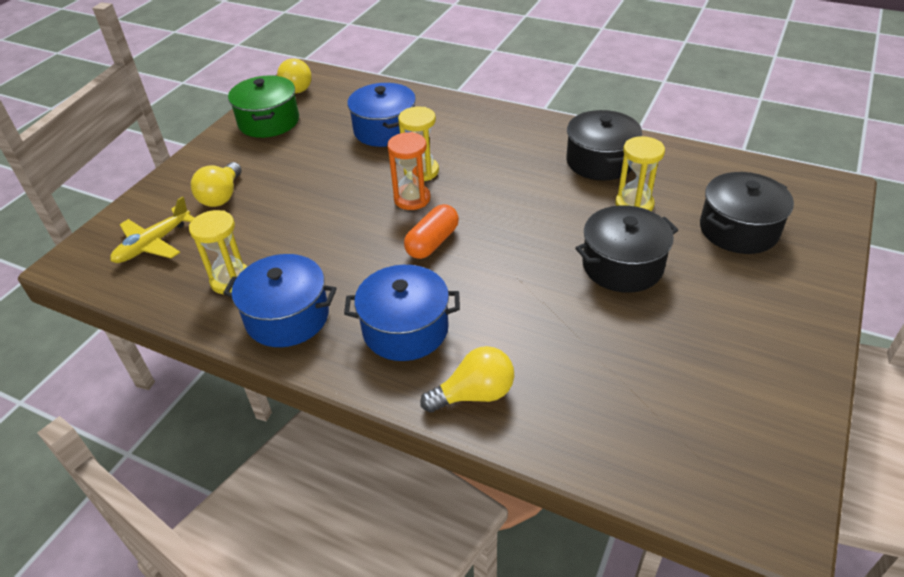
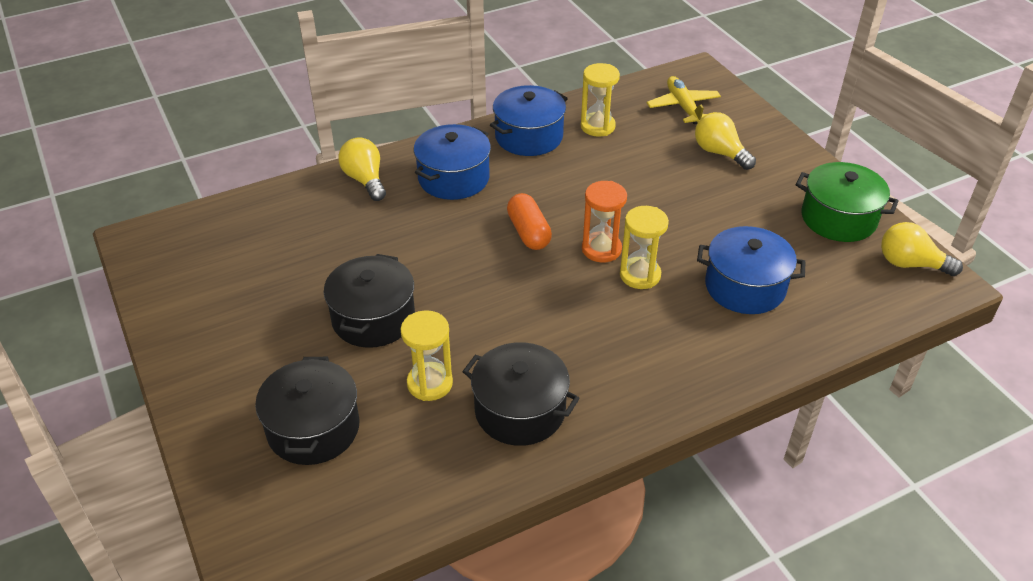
camera: 125 degrees right, 0 degrees up
yellow light bulb [420,346,514,413] -> yellow light bulb turned 135 degrees clockwise [338,137,386,201]

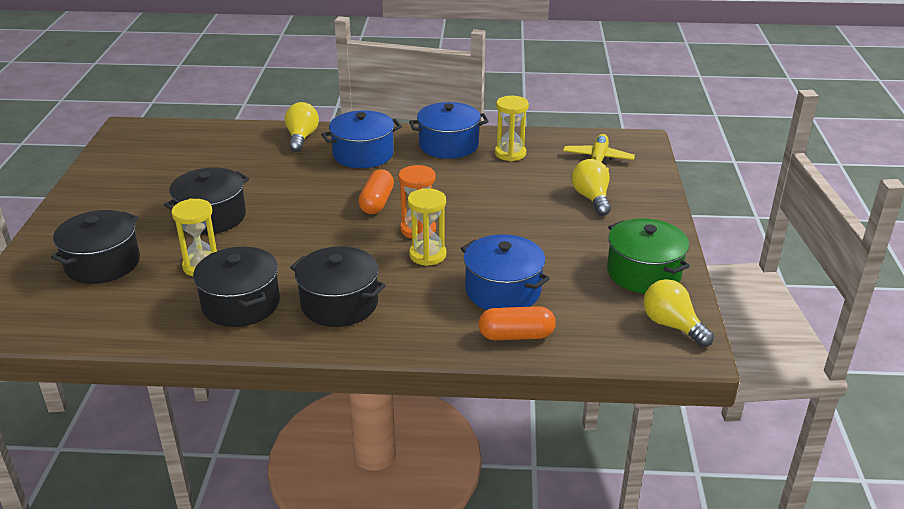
camera: 30 degrees right, 10 degrees down
none -> black pot [290,246,386,327]
none -> orange capsule [478,306,556,340]

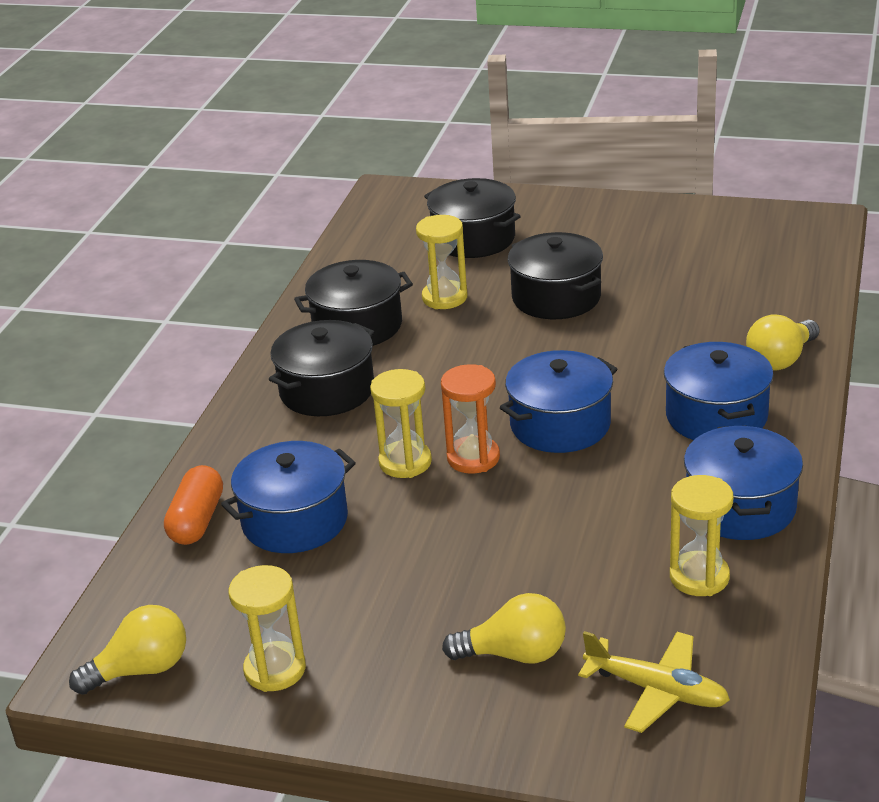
camera: 105 degrees right, 0 degrees up
yellow light bulb [285,102,319,152] -> yellow light bulb turned 120 degrees clockwise [746,315,820,370]
orange capsule [358,169,394,214] -> blue pot [500,350,617,453]
green pot [607,218,690,294] -> yellow hourglass [229,565,306,692]

